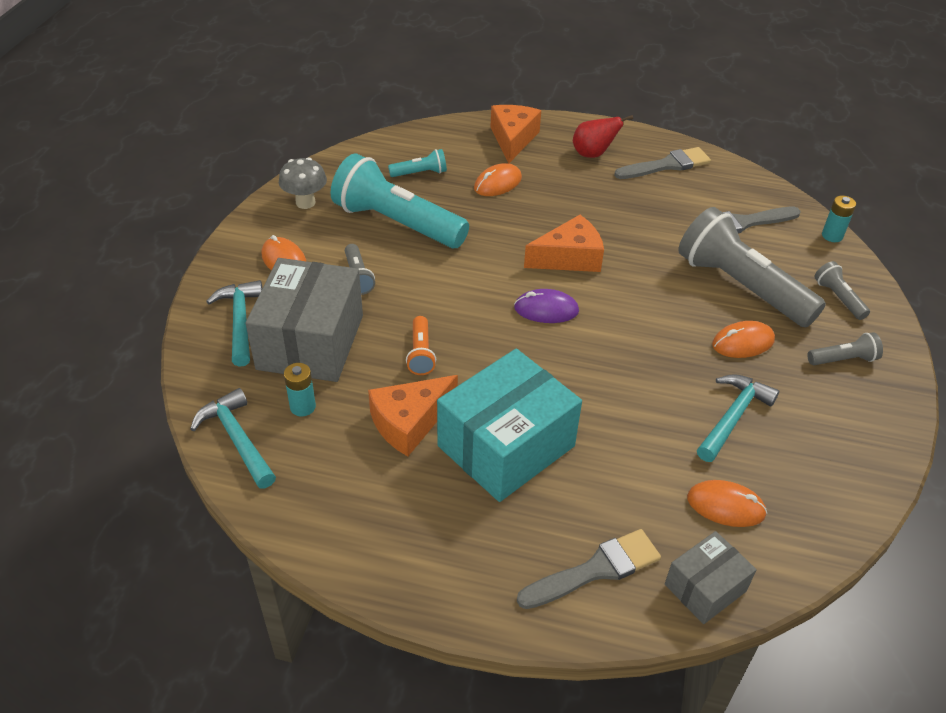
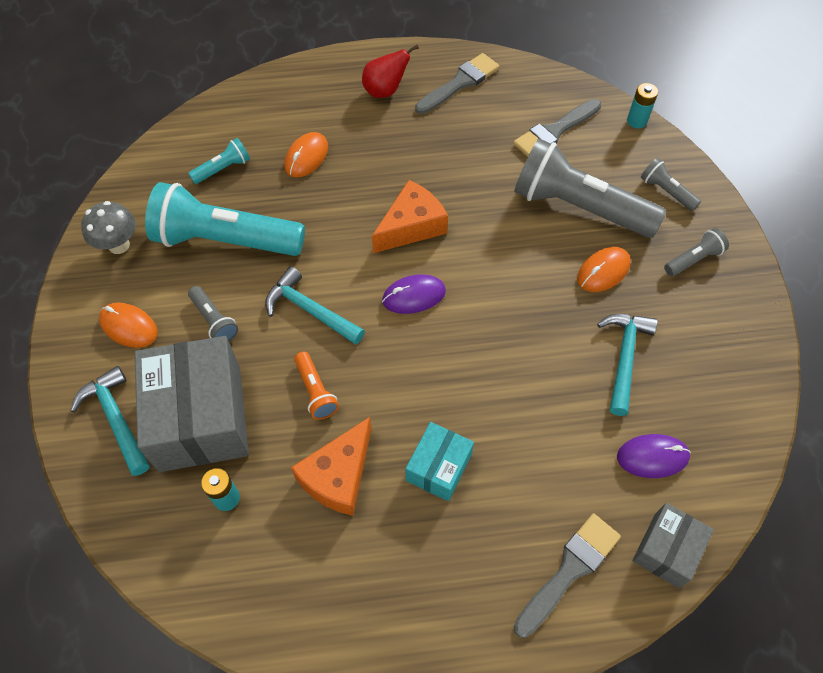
camera: 20 degrees left, 15 degrees up
turquoise hammer [190,388,276,489] -> turquoise hammer moved to [265,266,365,345]
turquoise box [437,349,582,502] -> turquoise box [406,422,474,501], size x0.53
orange cheese [490,105,541,163] -> none
orange mouse [687,480,767,527] -> purple mouse [617,434,691,478]

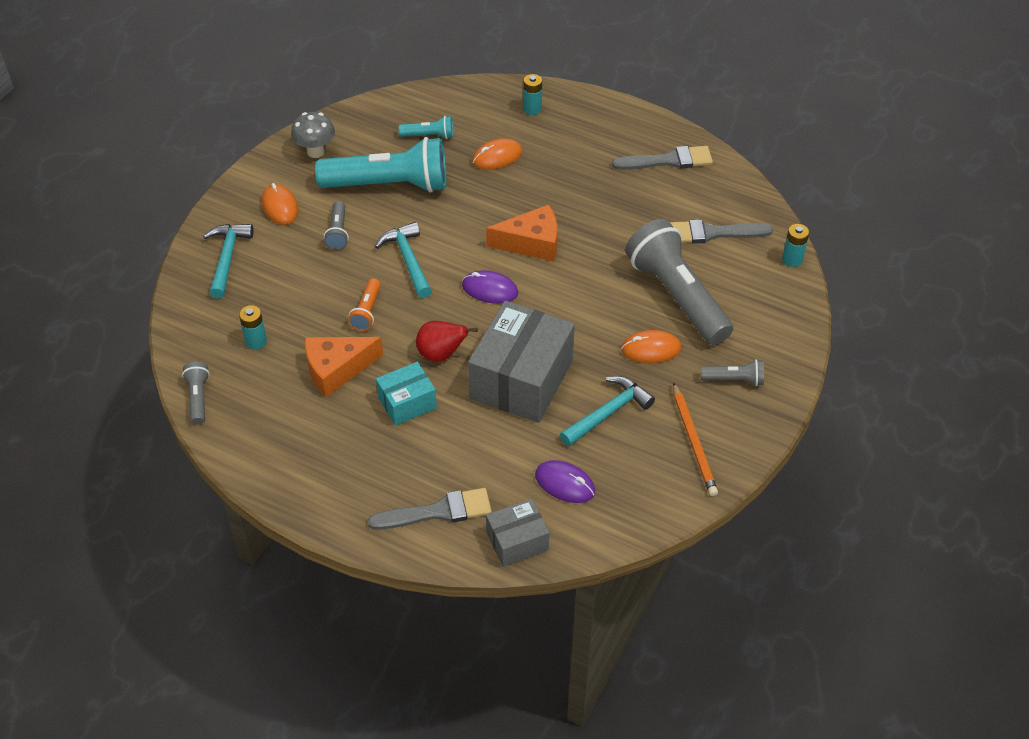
camera: 35 degrees right, 10 degrees down
grey box [135,336,249,472] -> grey box moved to [468,301,575,423]
turquoise flashlight [145,182,305,256] -> turquoise flashlight turned 135 degrees clockwise [315,137,446,193]
red pear [362,45,419,98] -> red pear moved to [416,321,478,362]
grey flashlight [641,158,701,211] -> grey flashlight moved to [182,362,210,425]
none -> turquoise battery [523,74,542,115]
none -> orange pencil [673,382,718,496]

